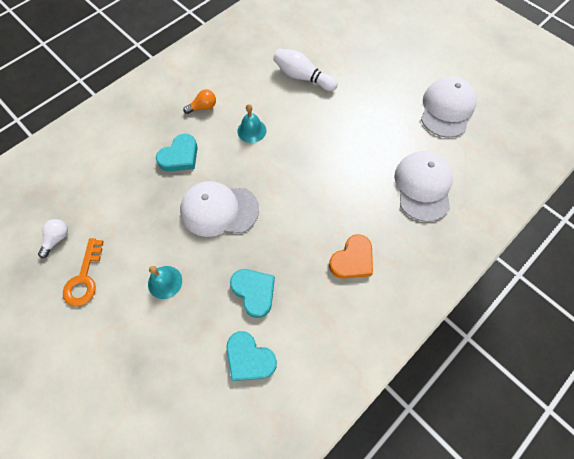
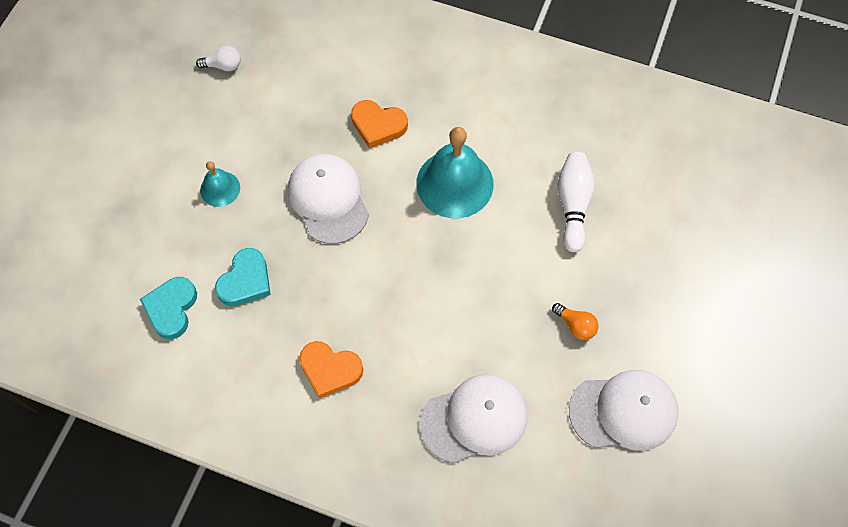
camera: 65 degrees right, 0 degrees up
orange key [63,238,104,307] -> none
turquoise heart [156,134,197,172] -> orange heart [351,100,408,149]
orange light bulb [183,89,216,114] -> orange light bulb moved to [552,303,598,340]
turquoise bell [237,104,266,143] -> turquoise bell [416,127,494,218], size x1.94

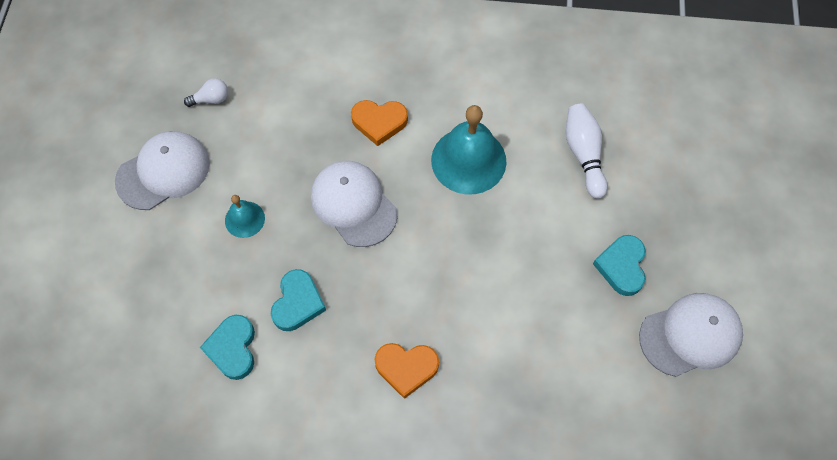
camera: 15 degrees left, 0 degrees up
white cap [420,374,527,463] -> white cap moved to [115,131,210,210]
orange light bulb [552,303,598,340] -> turquoise heart [593,235,646,296]

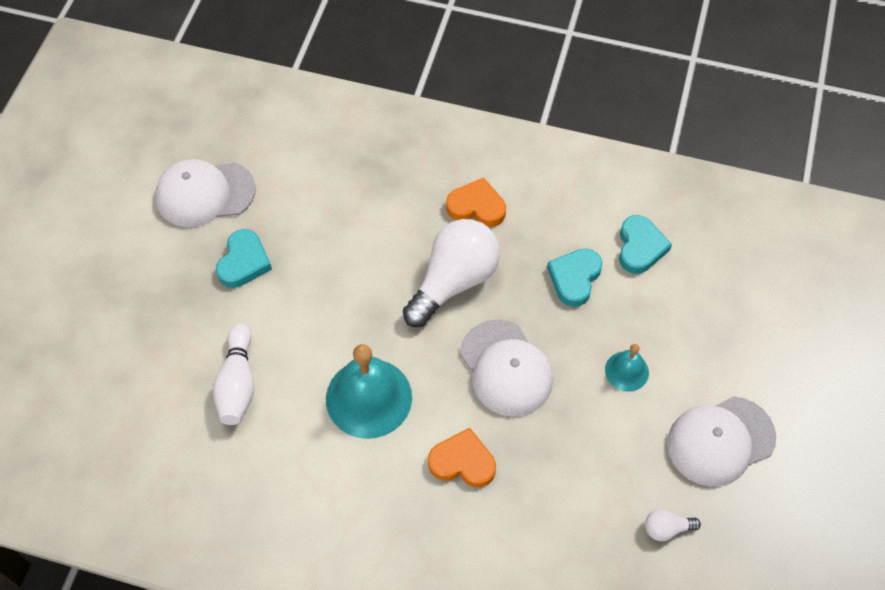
camera: 170 degrees left, 5 degrees down
none -> white light bulb [403,219,500,327]

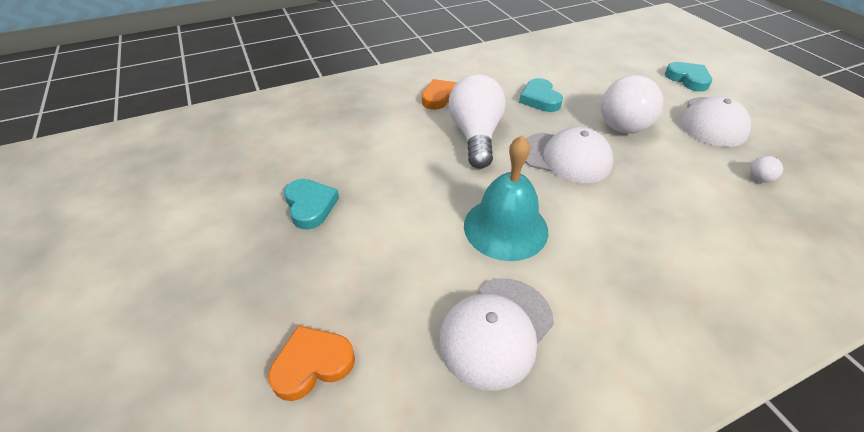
camera: 40 degrees left, 15 degrees down
white cap [155,159,256,227] -> white cap moved to [439,278,554,391]
white bowling pin [213,323,254,425] -> none
orange heart [428,428,496,487] -> orange heart moved to [268,325,355,401]
turquoise bell [605,344,649,392] -> white light bulb [601,75,663,134]
turquoise heart [619,215,672,274] -> turquoise heart moved to [665,62,712,91]

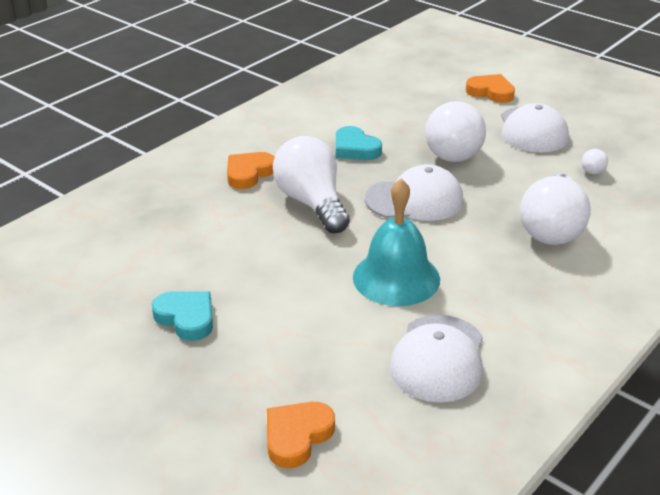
camera: 25 degrees left, 10 degrees down
turquoise heart [665,62,712,91] -> orange heart [466,74,515,103]
none -> white light bulb [520,174,591,245]

